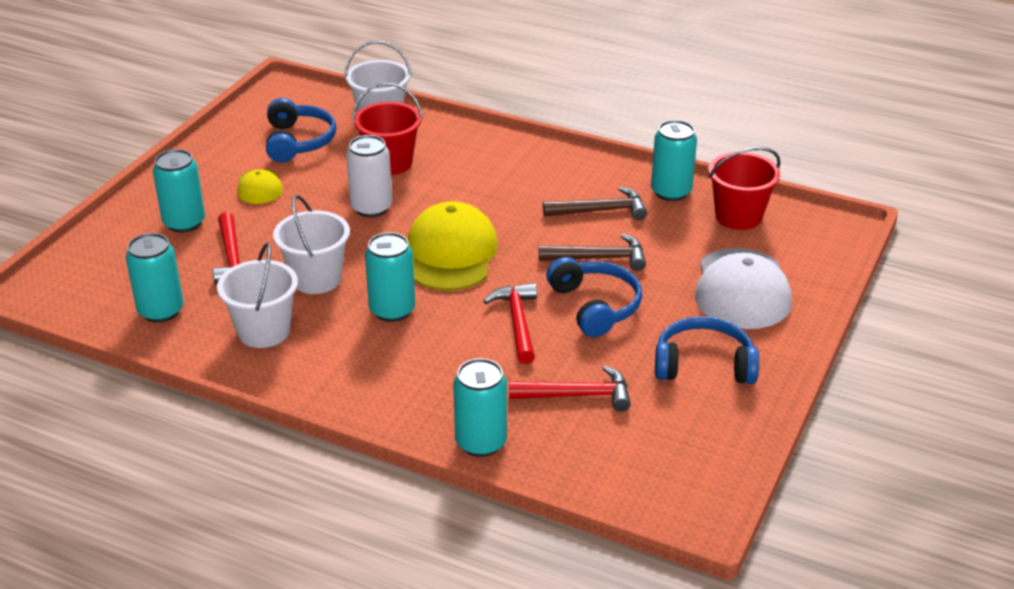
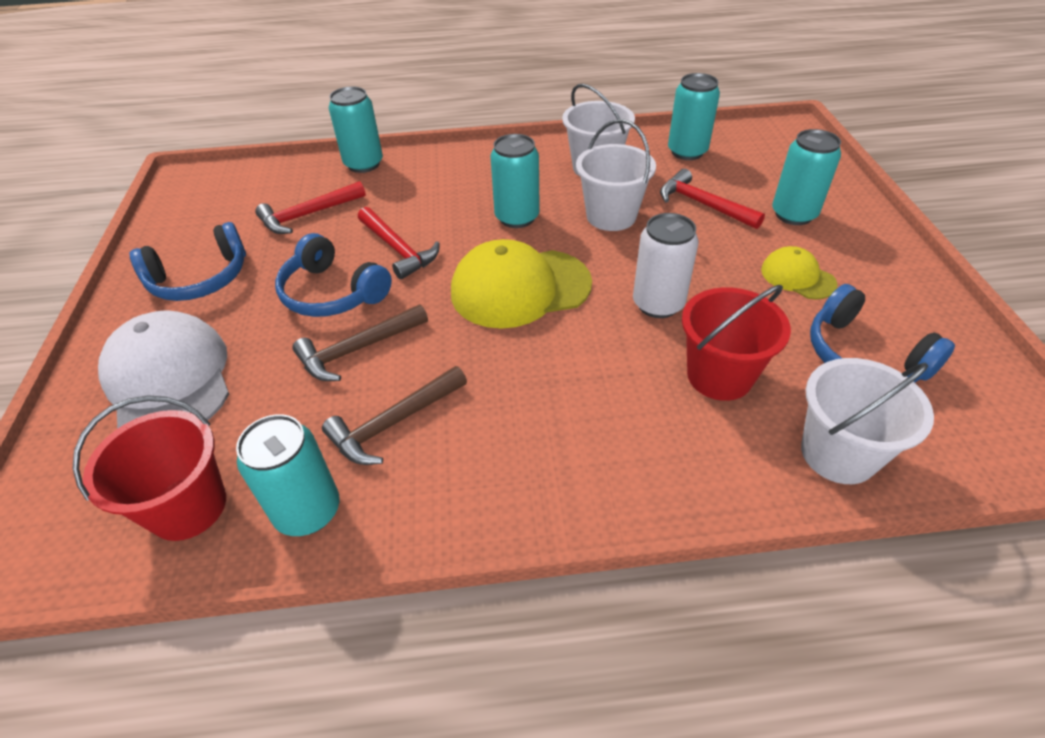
camera: 150 degrees right, 10 degrees up
yellow cap [407,201,498,291] -> yellow cap turned 105 degrees clockwise [451,239,592,329]

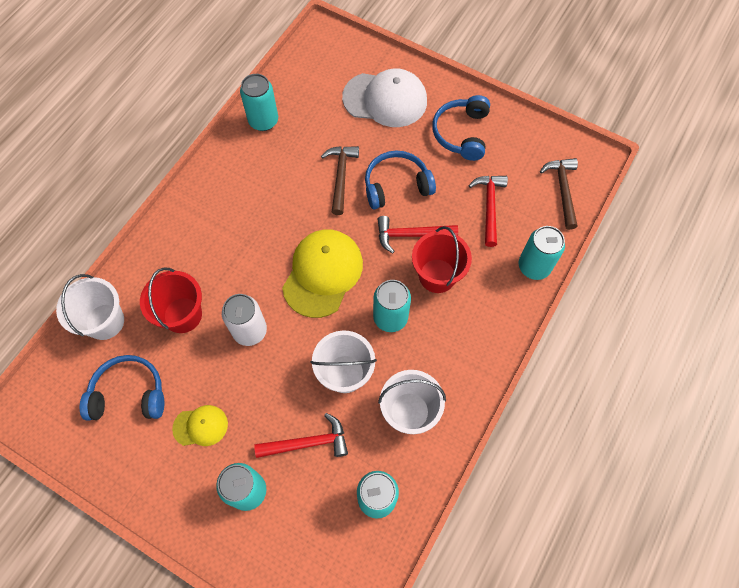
camera: 125 degrees right, 20 degrees up
red bucket [73,395,226,541] -> red bucket moved to [412,226,472,293]
brown hammer [322,366,467,465] -> brown hammer moved to [540,158,578,230]

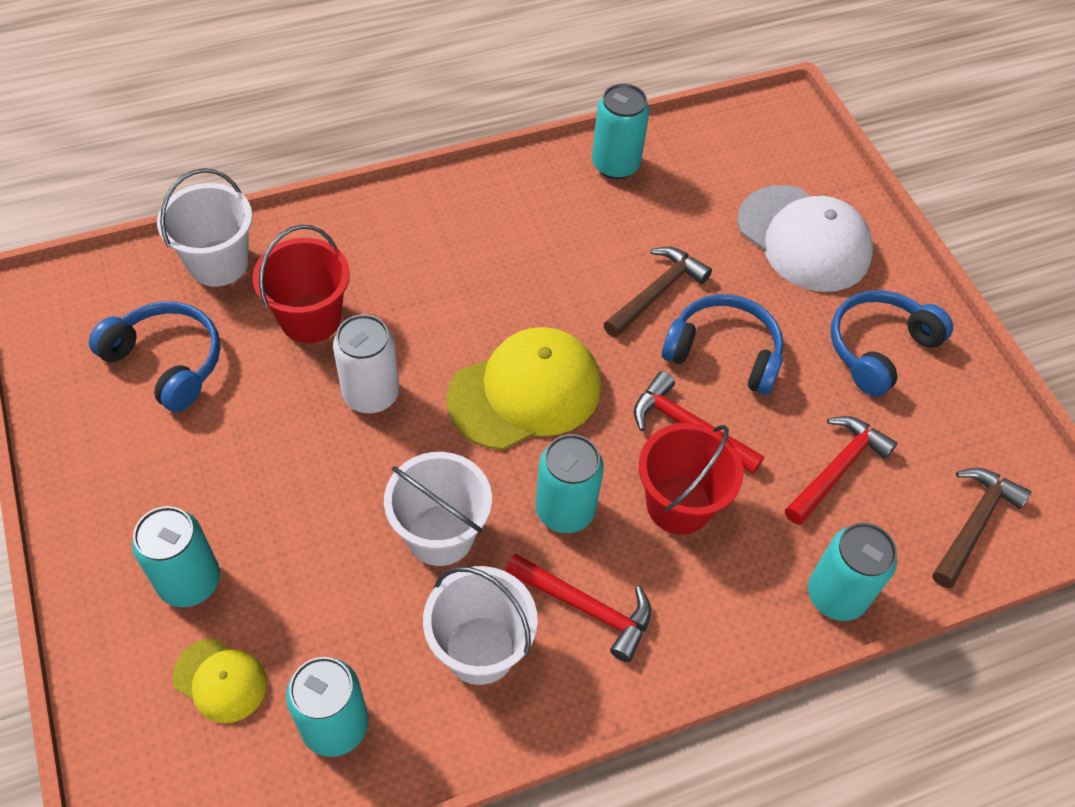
camera: 35 degrees right, 10 degrees down
yellow cap [172,405,228,446] -> yellow cap moved to [172,638,267,723]
red hammer [254,413,348,458] -> red hammer moved to [506,554,651,663]

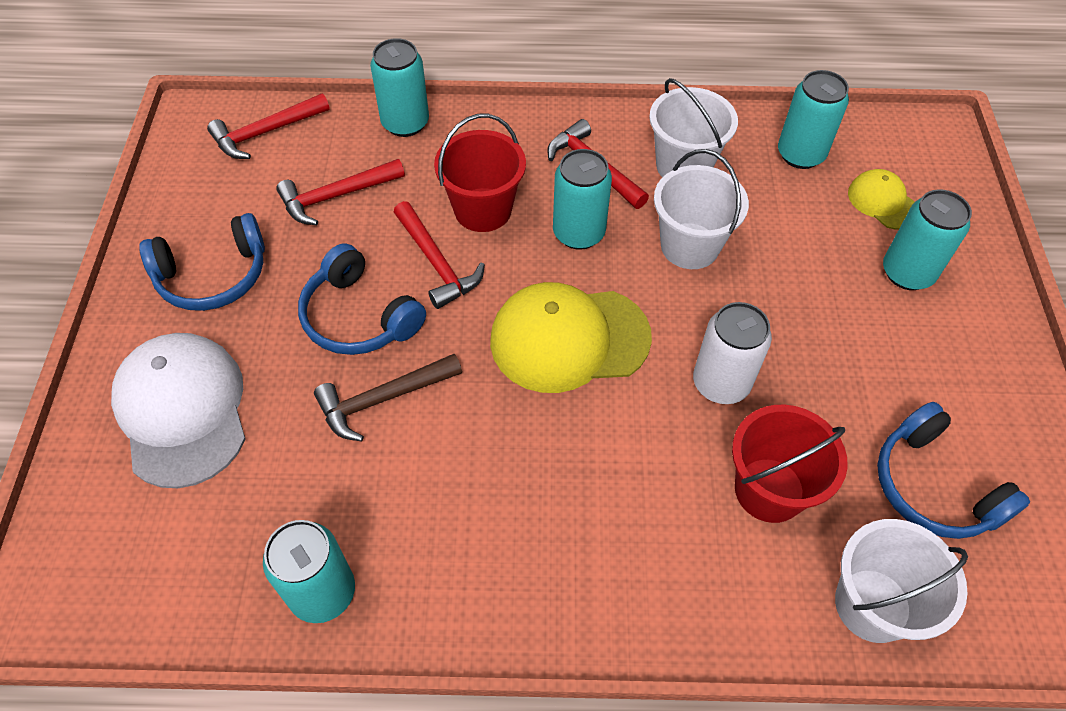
camera: 155 degrees left, 0 degrees up
brown hammer [932,468,1031,588] -> red hammer [207,93,330,159]

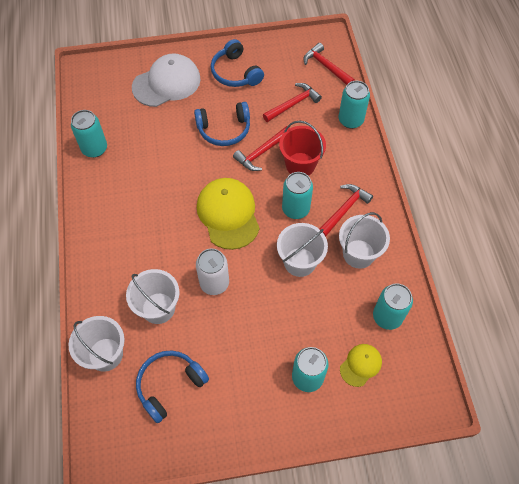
camera: 80 degrees right, 5 degrees up
red hammer [276,159,405,225] -> red hammer turned 90 degrees clockwise [263,83,322,122]
blue headphones [298,243,426,355] -> blue headphones turned 135 degrees counterclockwise [194,102,250,146]
brown hammer [314,354,462,442] -> none
red bucket [732,405,848,523] -> white bucket [126,269,179,324]

